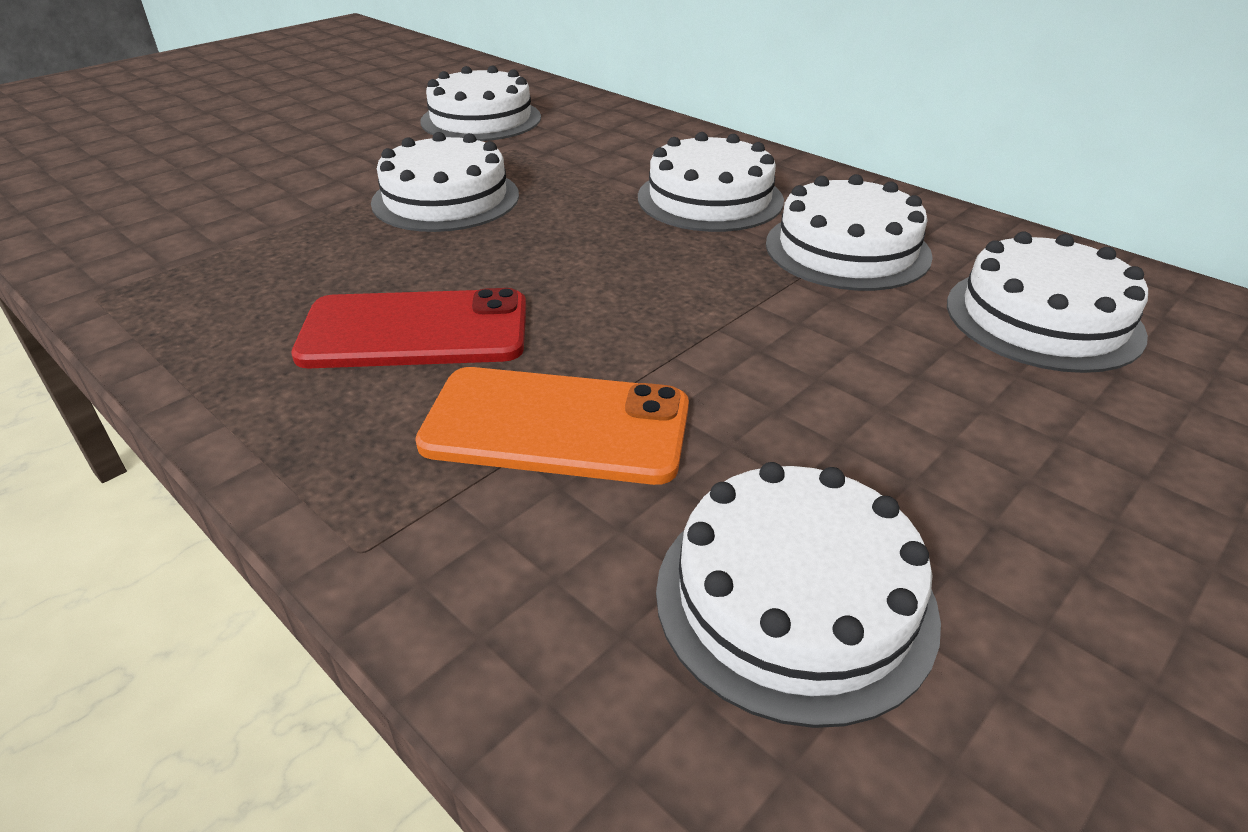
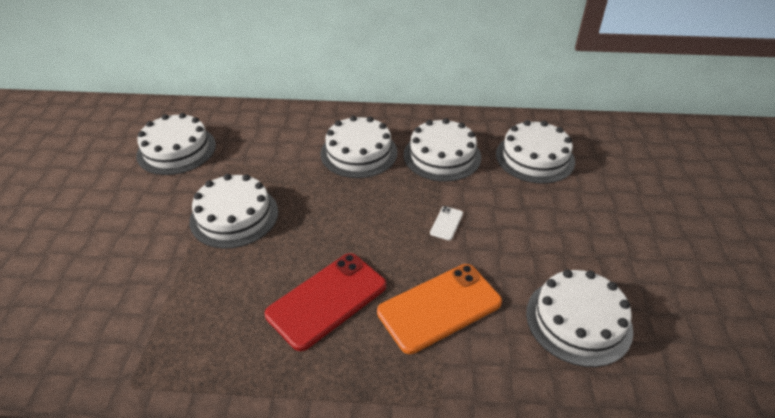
camera: 40 degrees left, 5 degrees up
none -> white phone [430,206,463,240]

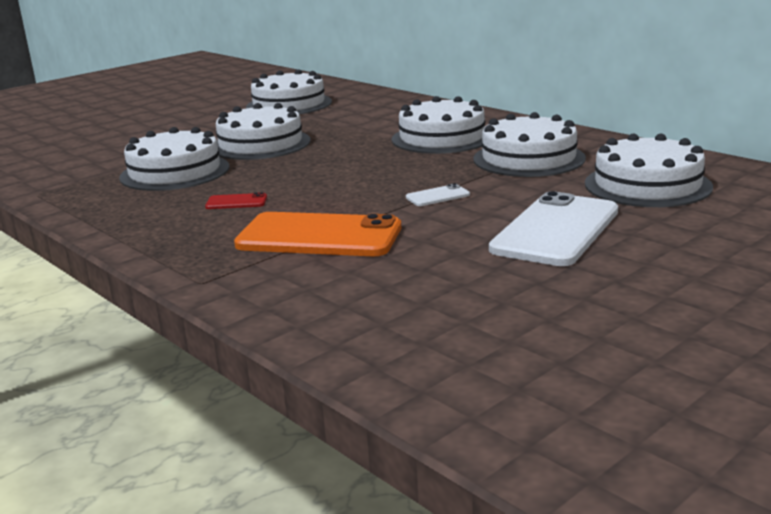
camera: 45 degrees right, 20 degrees down
red phone [265,253,387,351] -> red phone [205,192,267,209], size x0.42
white cake [526,269,633,367] -> white cake moved to [119,127,229,191]
none -> white phone [489,191,618,266]

